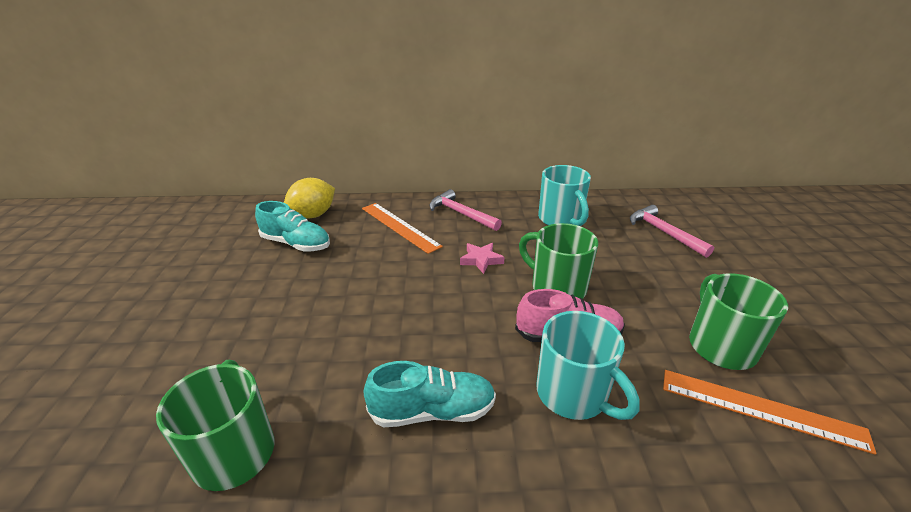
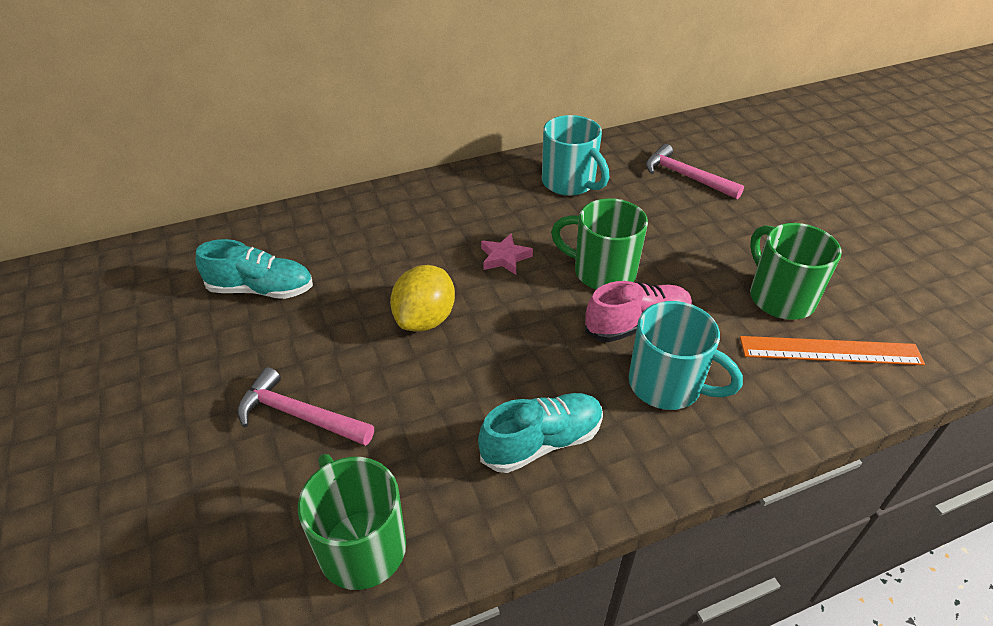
camera: 20 degrees left, 10 degrees up
yellow lemon [284,178,335,219] -> yellow lemon moved to [390,265,455,332]
orange ruler [362,203,443,254] -> none
pink hammer [429,189,502,231] -> pink hammer moved to [237,367,374,446]

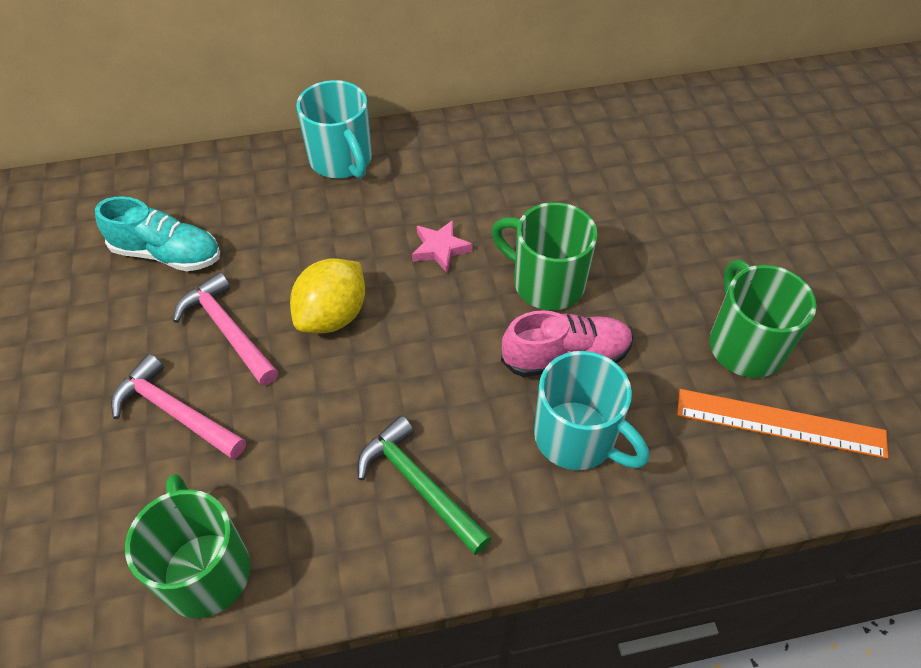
camera: 10 degrees right, 10 degrees up
turquoise shoe [478,393,603,473] -> green hammer [357,416,491,555]
turquoise mug [542,115,609,196] -> turquoise mug moved to [296,80,372,178]
pink hammer [646,144,744,199] -> pink hammer moved to [173,272,278,386]

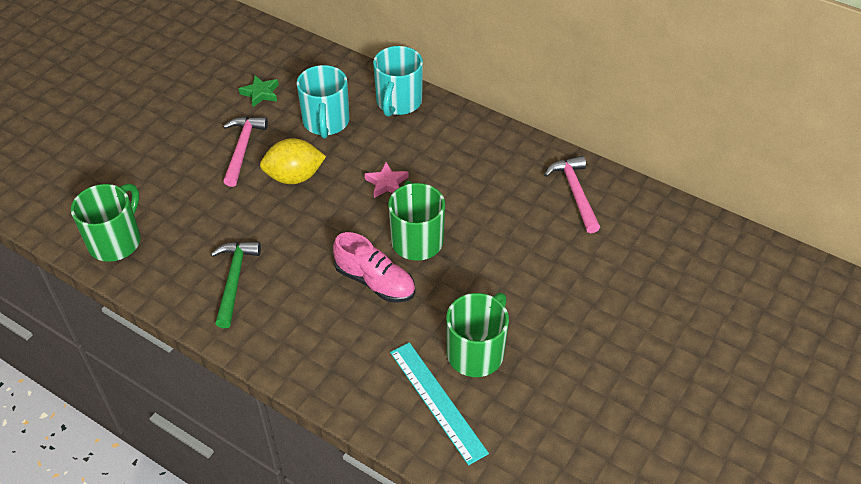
camera: 45 degrees right, 5 degrees down
turquoise shoe [95,196,220,271] -> green star [239,75,279,107]
pink hammer [111,354,246,459] -> pink hammer moved to [544,156,600,233]
turquoise mug [534,351,649,470] -> turquoise mug moved to [297,65,349,138]
orange ruler [677,389,888,459] -> turquoise ruler [390,342,489,465]

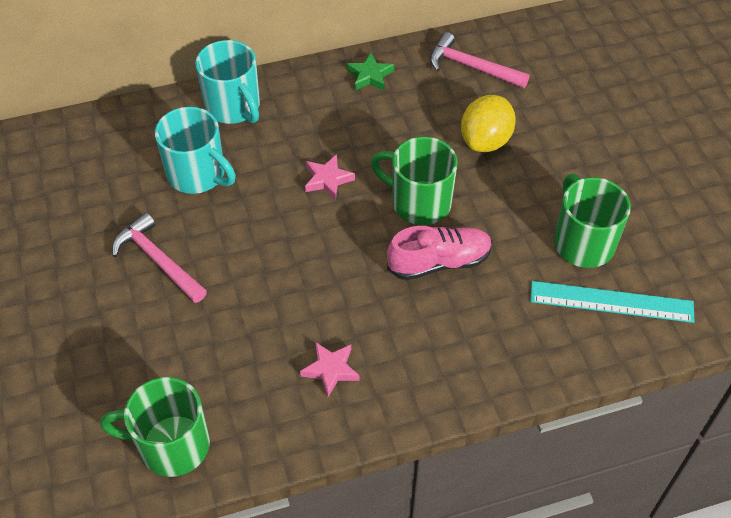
camera: 50 degrees left, 5 degrees up
green mug [71,183,141,262] -> green mug turned 60 degrees counterclockwise [100,377,210,477]
green hammer [211,241,261,328] -> pink star [300,342,360,397]
green star [239,75,279,107] -> green star moved to [347,53,394,91]
yellow lemon [260,138,326,184] -> yellow lemon moved to [461,95,516,152]

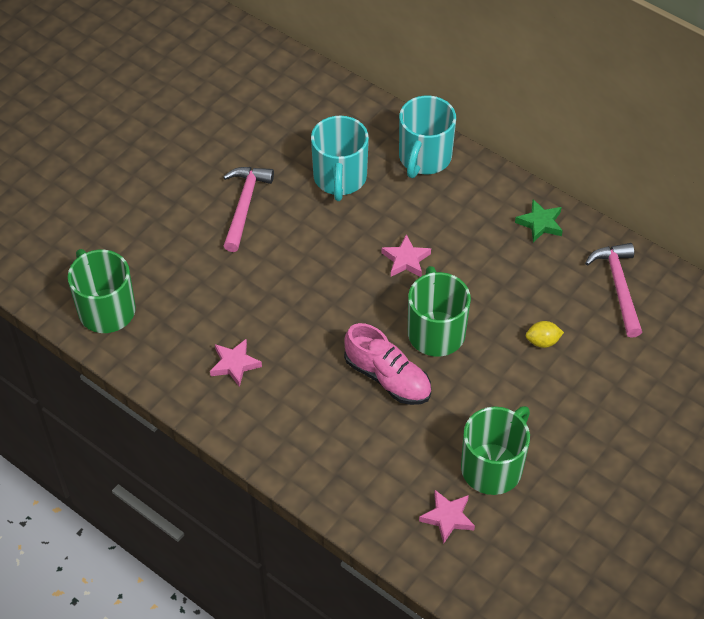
camera: 55 degrees right, 0 degrees up
yellow lemon [461,95,516,152] -> yellow lemon [526,321,564,348], size x0.50
turquoise ruler [530,281,694,323] -> pink star [419,490,475,544]

